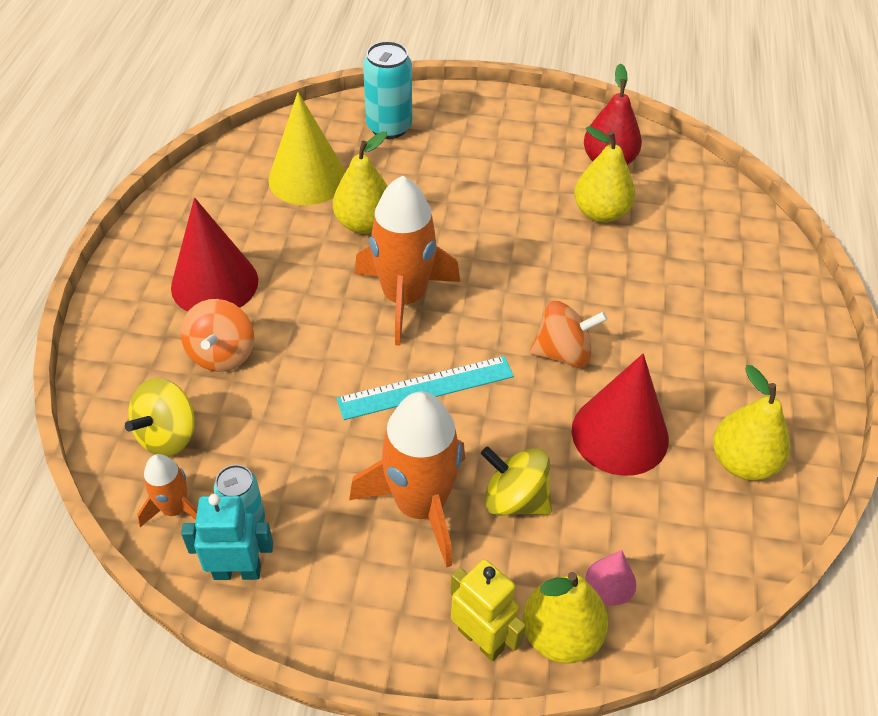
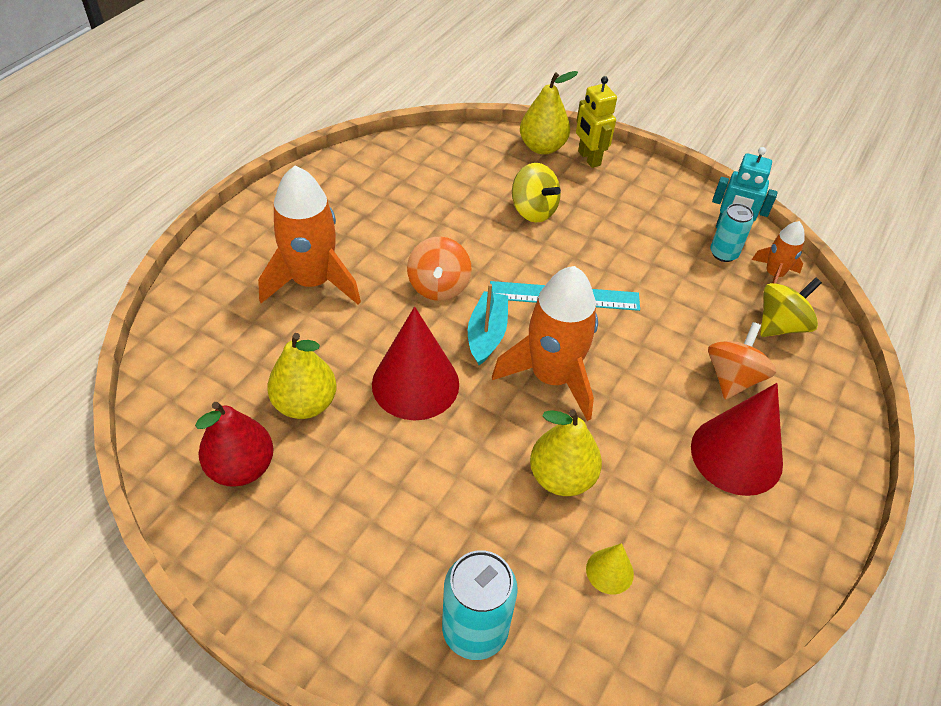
camera: 160 degrees left, 0 degrees up
yellow cone [268,92,346,205] -> yellow cone [586,543,634,594], size x0.47
orange rocket [349,392,465,568] -> orange rocket moved to [258,166,361,305]
orange spinning top [530,301,607,368] -> orange spinning top turned 105 degrees counterclockwise [407,237,472,301]
red cone [572,354,669,476] -> red cone moved to [372,307,459,420]
pink cone [585,550,636,606] -> none
yellow pear [713,365,790,480] -> none
none -> turquoise boat [468,284,508,365]

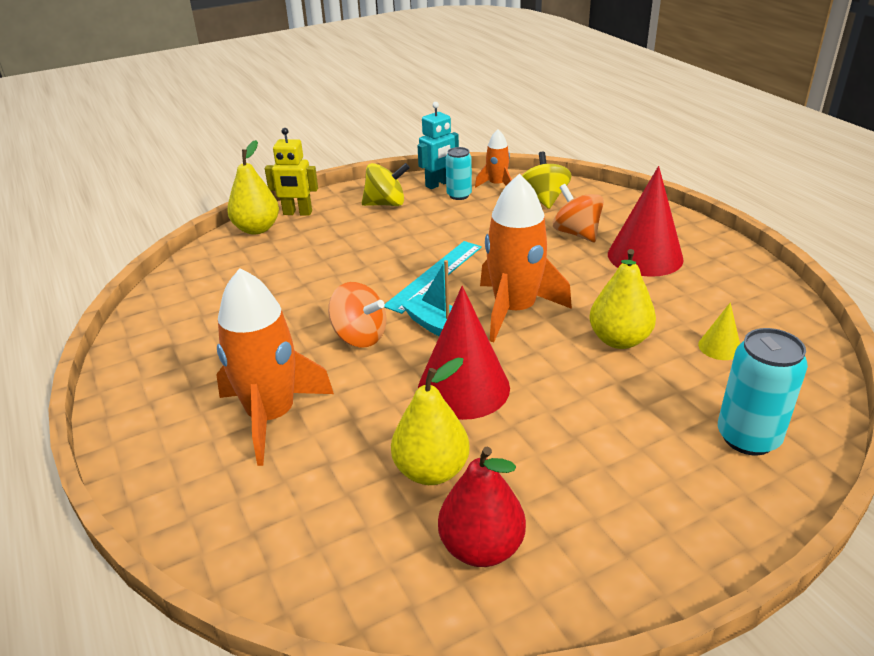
camera: 55 degrees left, 15 degrees down
yellow spinning top [512,163,561,223] -> yellow spinning top moved to [362,163,410,206]

